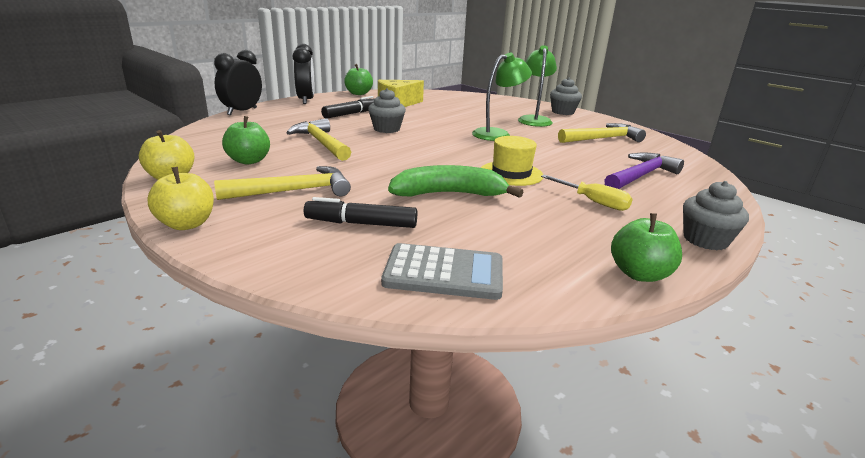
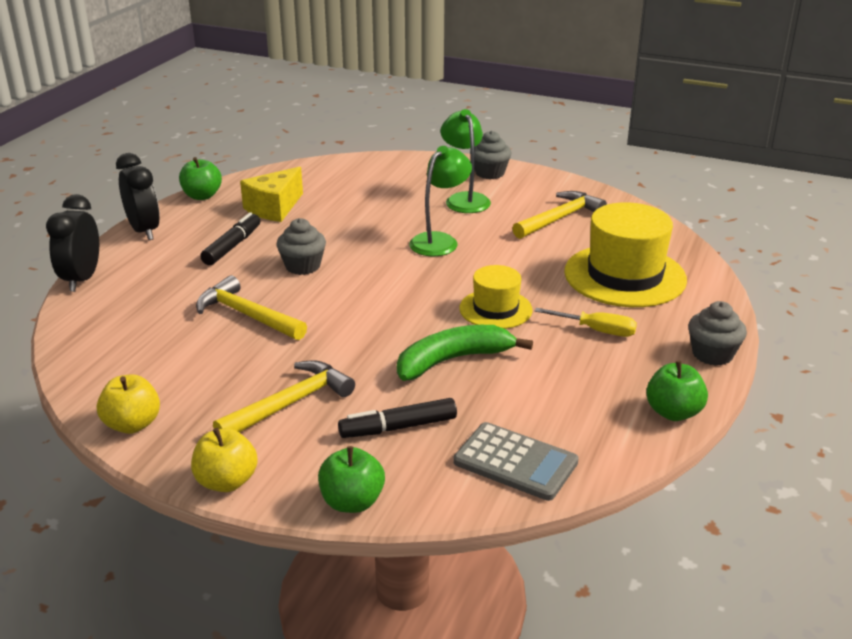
camera: 20 degrees left, 5 degrees up
green apple [222,116,270,164] -> green apple moved to [318,446,385,513]
grey calculator [381,243,503,300] -> grey calculator turned 45 degrees clockwise [453,422,579,501]
purple hammer [604,152,684,189] -> yellow hat [564,202,687,307]

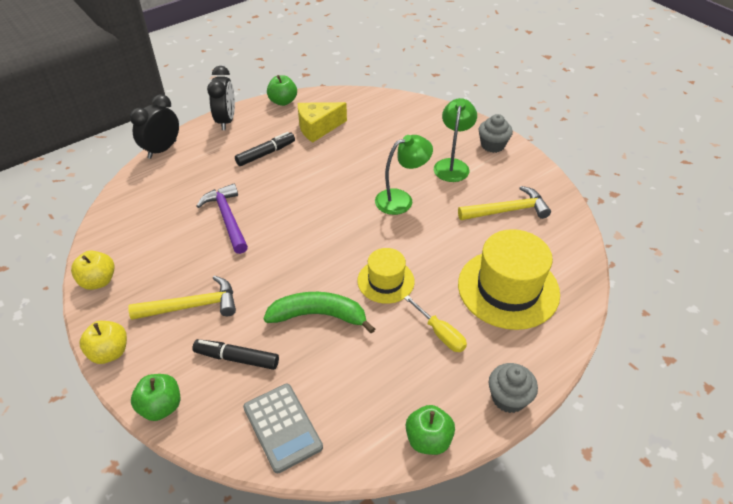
camera: 30 degrees right, 15 degrees up
yellow hammer [196,275,307,340] -> purple hammer [197,184,248,254]
grey cupcake [276,218,326,275] -> none

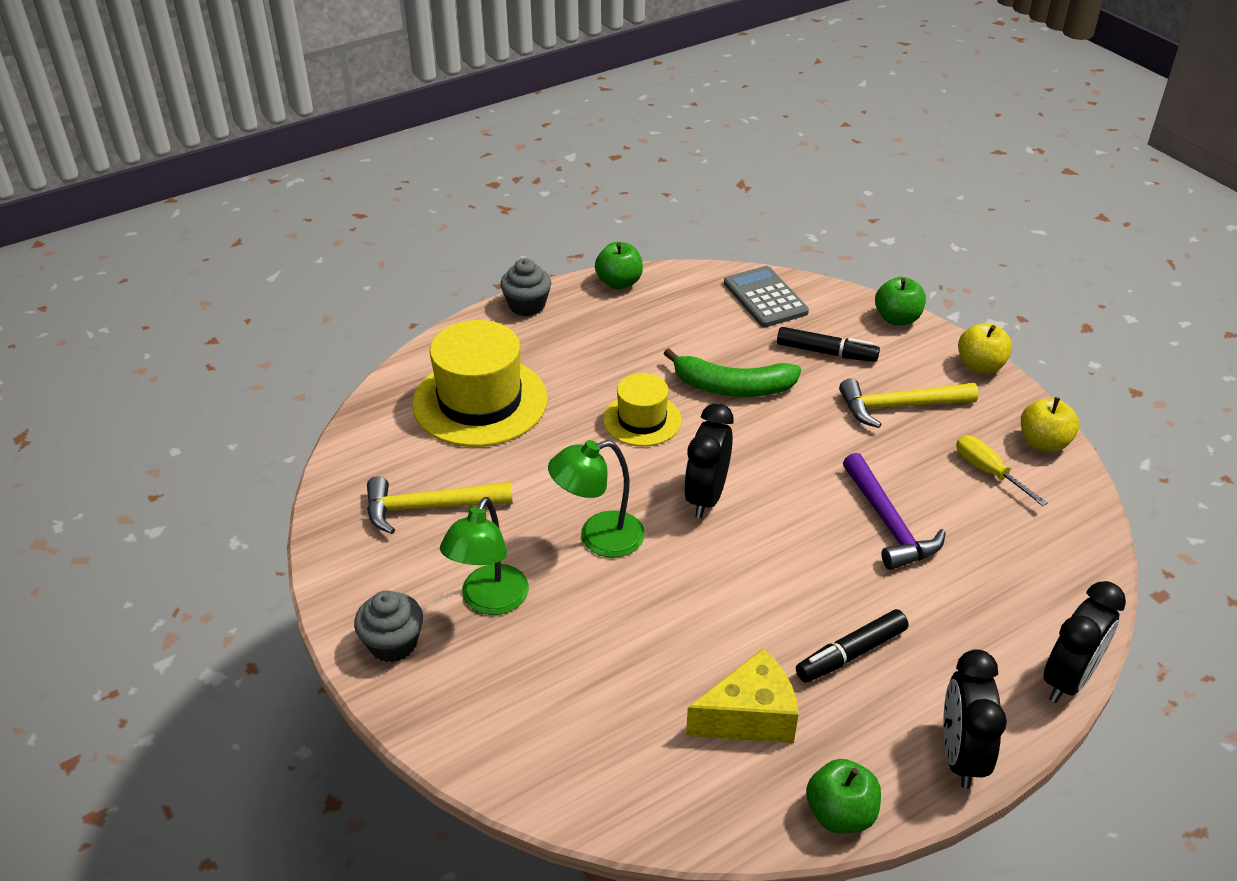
camera: 175 degrees left, 5 degrees down
yellow screwdriver [404,295,467,352] -> yellow screwdriver moved to [956,435,1048,506]
none -> black clock [684,403,733,518]

